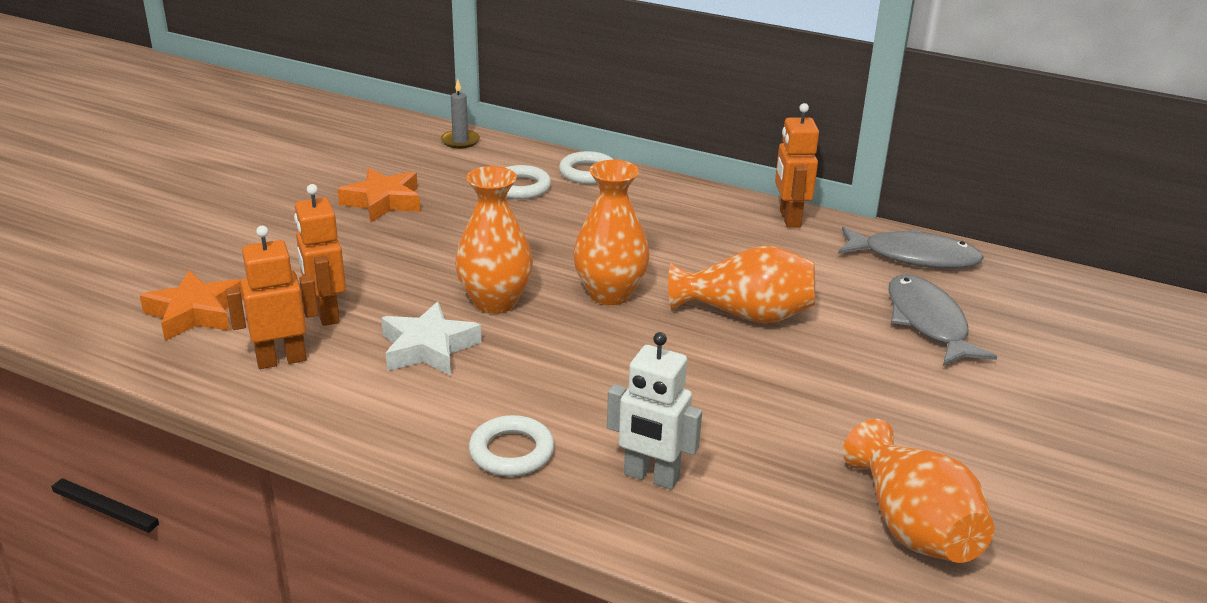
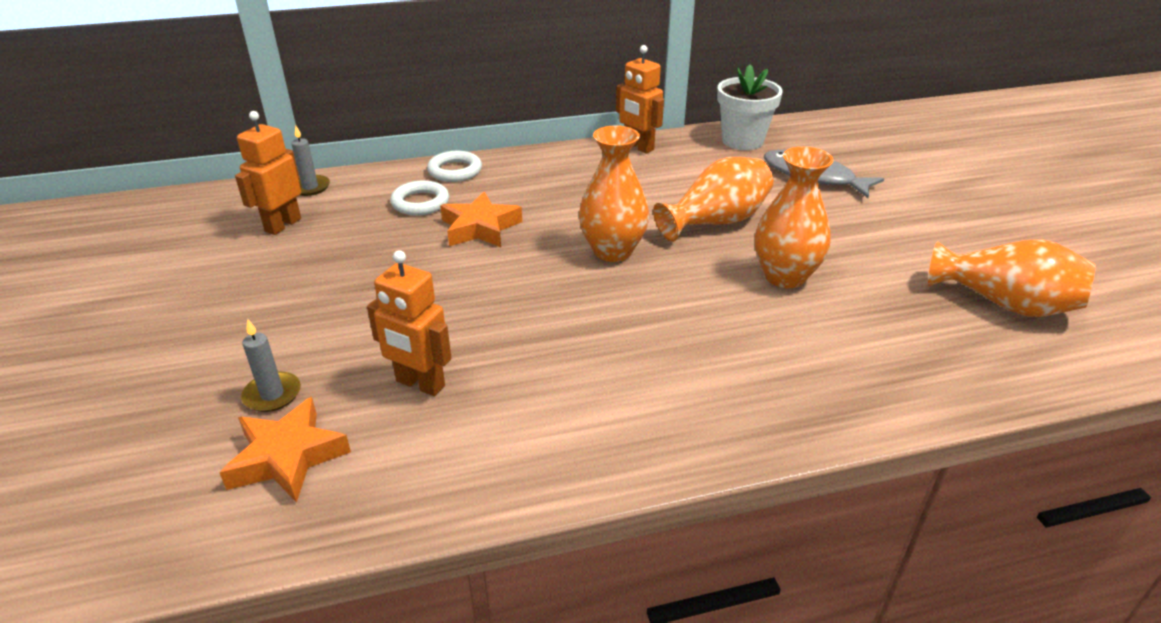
camera: 40 degrees left, 5 degrees up
orange robot [226,226,318,369] -> orange robot moved to [235,111,301,235]
orange star [337,168,421,222] -> orange star moved to [440,192,522,247]
white star [381,302,482,376] -> none
orange vase [455,166,533,314] -> orange vase moved to [755,147,834,288]
white ring [469,415,555,477] -> none
white robot [607,332,702,489] -> none
grey fish [838,226,984,268] -> white flower pot [717,64,783,150]
none -> grey candle [241,319,301,412]

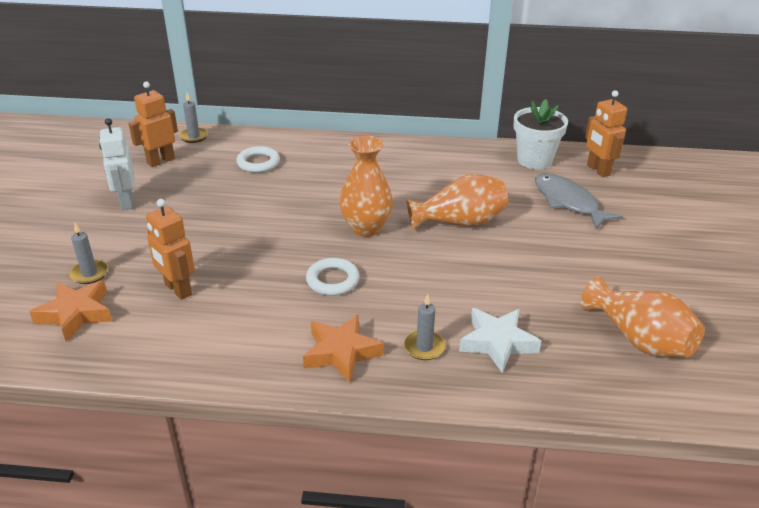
camera: 20 degrees right, 0 degrees up
white ring [427,151,482,182] -> white ring moved to [306,258,360,296]
orange star [440,192,522,247] -> orange star moved to [303,315,384,383]
orange robot [616,45,664,154] -> orange robot moved to [585,90,627,177]
orange vase [755,147,834,288] -> none
none -> white robot [99,118,135,210]
none -> grey candle [404,294,445,360]
none -> white star [459,308,541,373]

